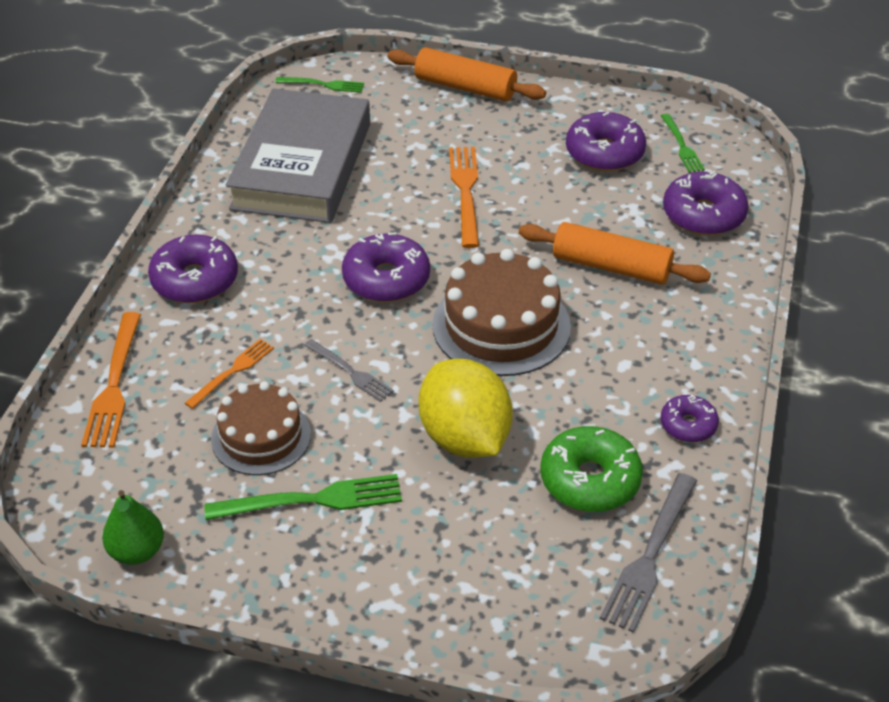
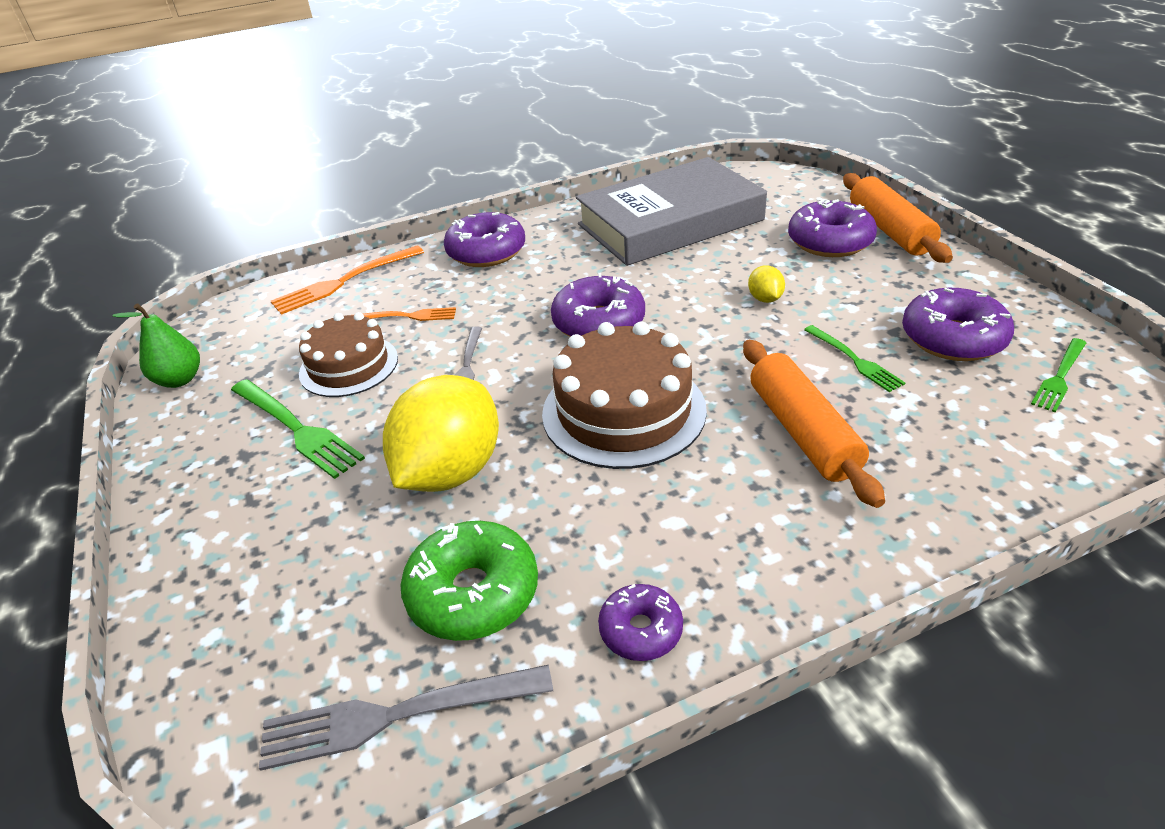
camera: 55 degrees right, 5 degrees down
green fork [275,77,364,93] -> green fork moved to [804,325,905,392]
orange fork [449,147,479,248] -> yellow lemon [748,265,785,303]
purple donut [663,170,749,236] -> purple donut moved to [788,199,877,257]

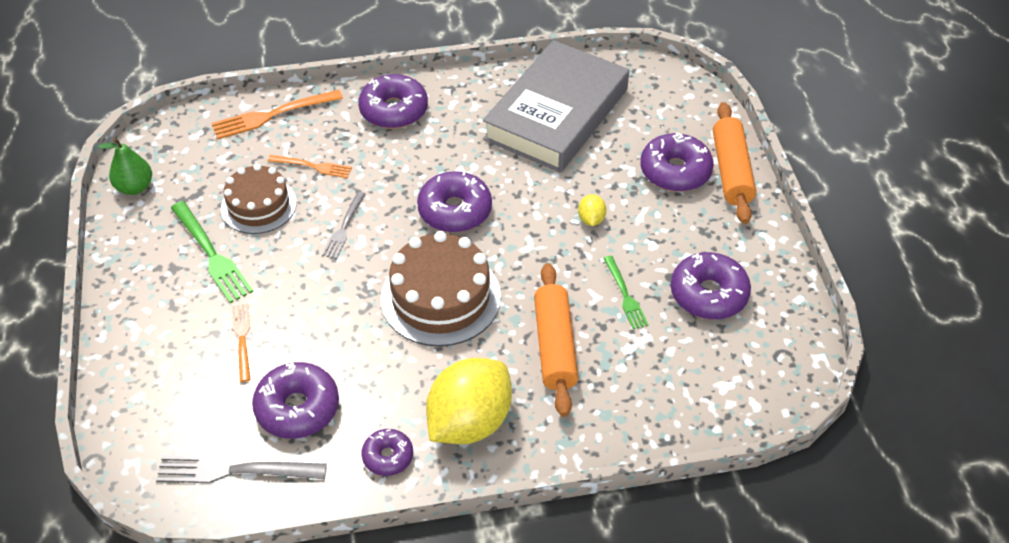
camera: 10 degrees right, 10 degrees up
yellow lemon [383,375,499,492] -> yellow lemon moved to [426,358,512,444]
green donut [401,521,538,641] -> purple donut [252,362,339,439]
grey book [576,157,767,266] -> grey book turned 45 degrees counterclockwise [483,40,629,173]
green fork [1031,338,1086,413] -> none
none -> orange fork [232,304,250,382]

